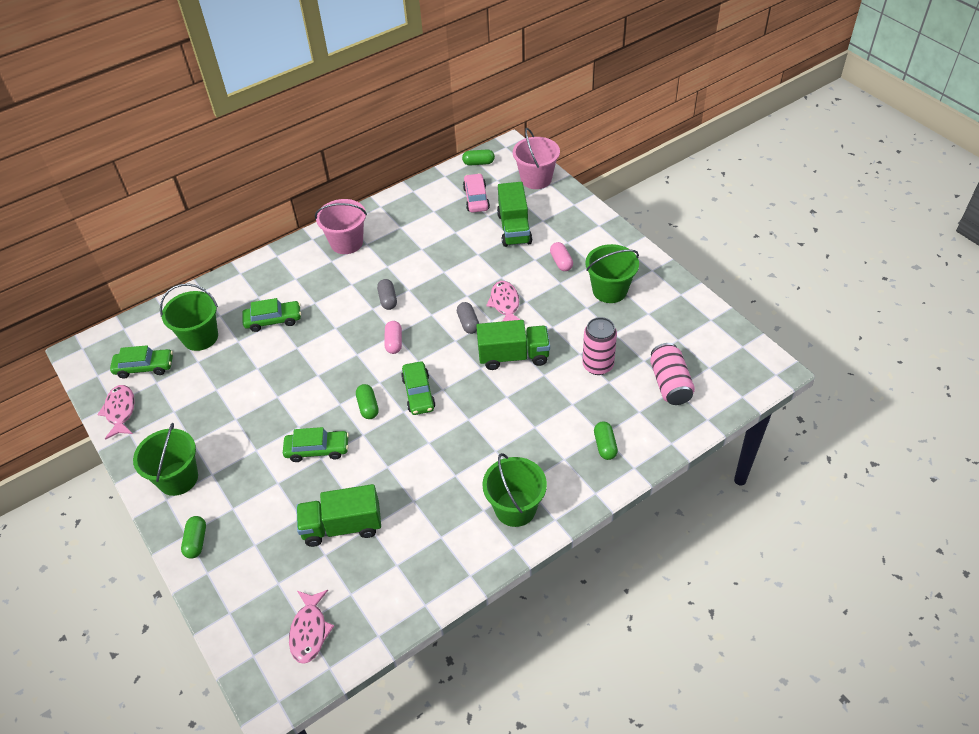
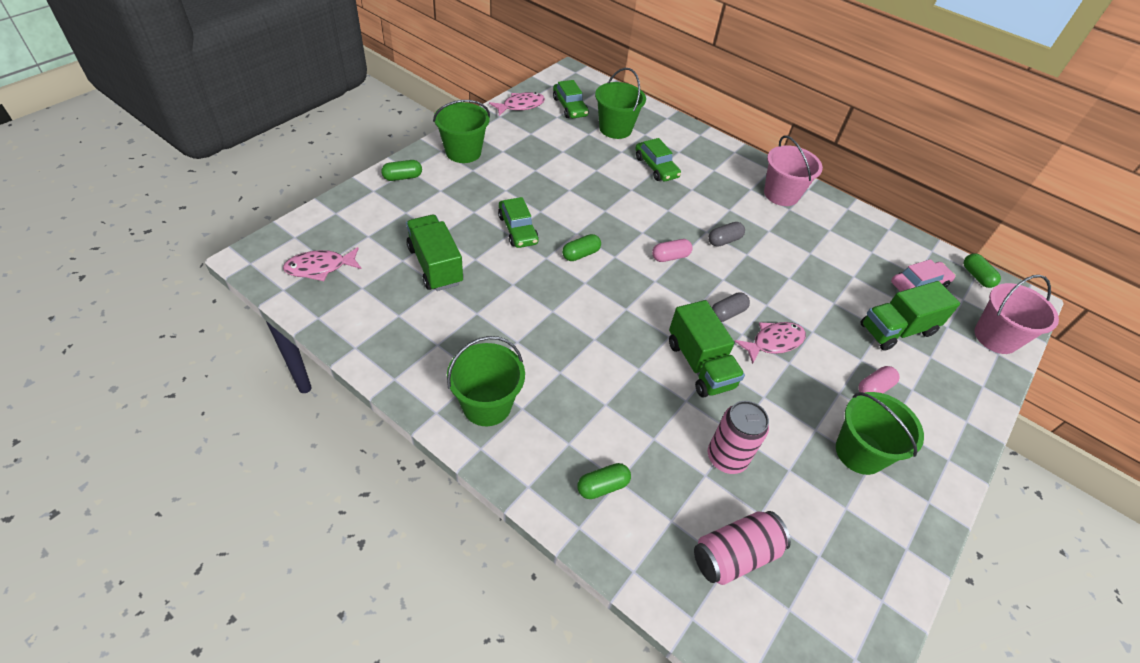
camera: 65 degrees right, 0 degrees up
green car [401,361,435,415] -> none

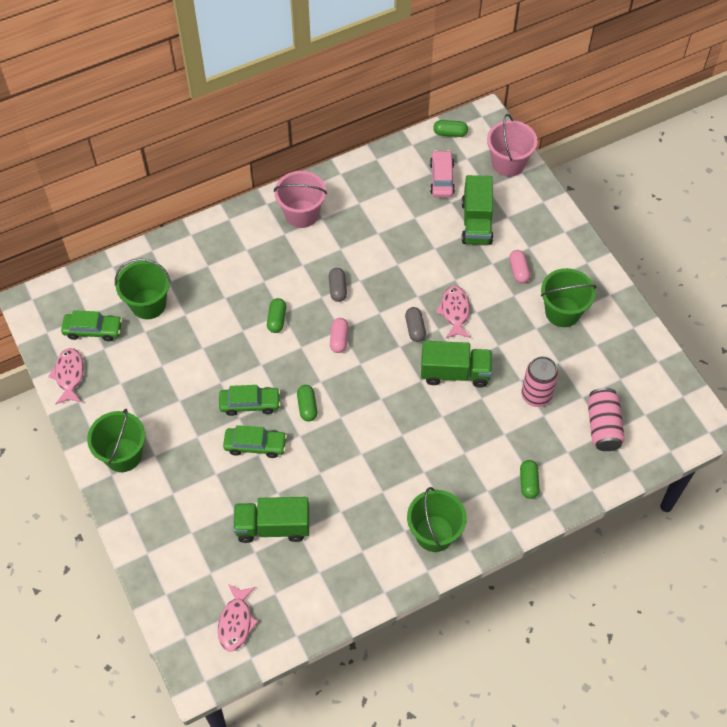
camera: 60 degrees left, 10 degrees up
green capsule [381,160,422,181] -> green capsule moved to [267,298,286,333]
green car [635,138,681,181] -> green car moved to [219,385,281,416]

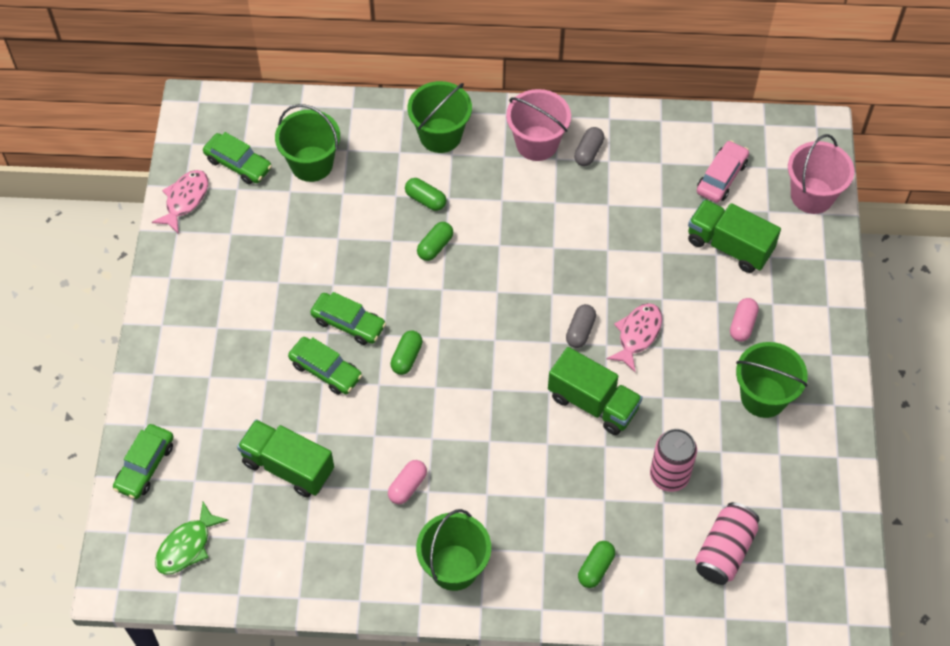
camera: 30 degrees right, 0 degrees up
green bucket [87,409,145,472] -> green bucket moved to [408,81,472,153]
pink fish [218,584,259,652] -> green fish [155,502,229,575]
grey capsule [329,268,347,302] -> grey capsule moved to [574,127,604,166]
pink capsule [330,318,348,353] -> pink capsule moved to [388,460,427,504]
green capsule [433,120,468,137] -> green capsule moved to [405,178,446,211]
green truck [461,175,493,245] -> green truck turned 90 degrees clockwise [688,199,781,273]
none -> green car [113,424,174,499]

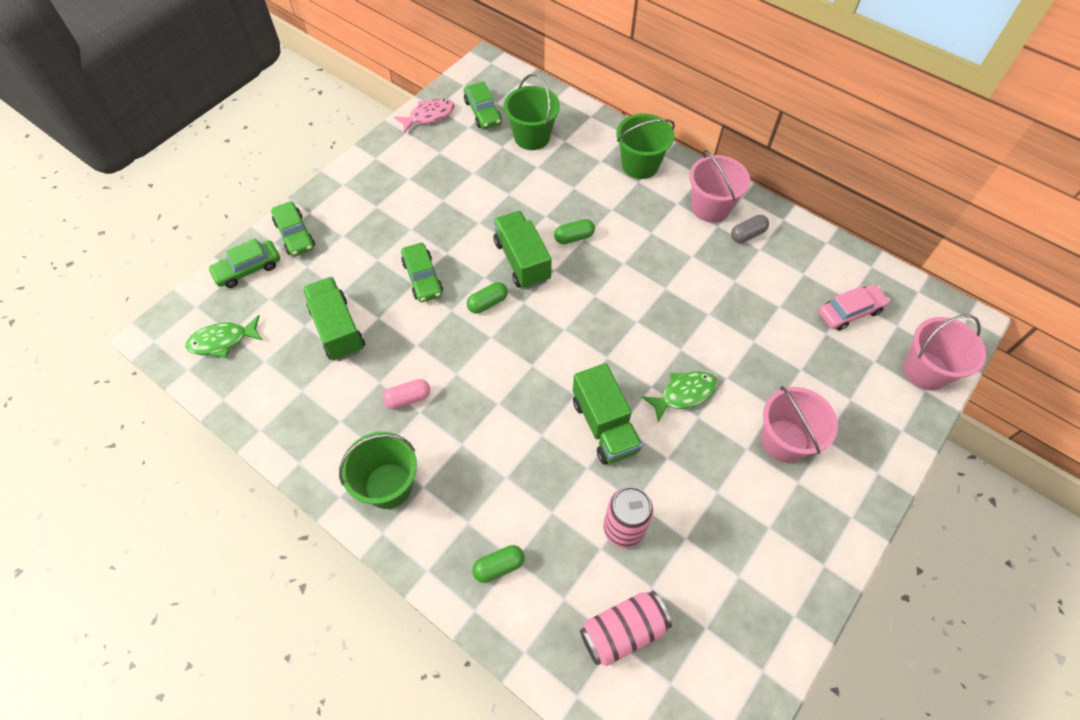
camera: 35 degrees right, 0 degrees up
green car [310,292,386,345] -> green car moved to [271,201,315,257]
green capsule [405,178,446,211] -> none
grey capsule [566,304,596,348] -> none
pink fish [606,303,662,372] -> green fish [642,371,718,423]
green truck [688,199,781,273] -> green truck moved to [493,211,552,289]
pink capsule [730,298,759,342] -> pink bucket [761,386,838,463]
green bucket [736,342,808,418] -> none

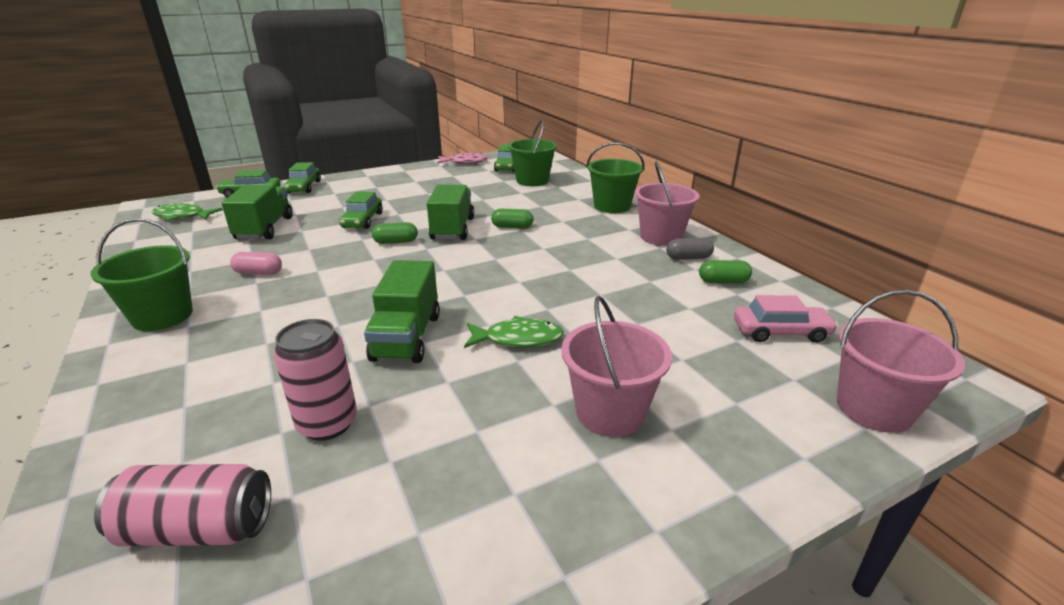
camera: 25 degrees right, 30 degrees down
green capsule [472,545,525,583] -> green capsule moved to [699,260,752,283]

